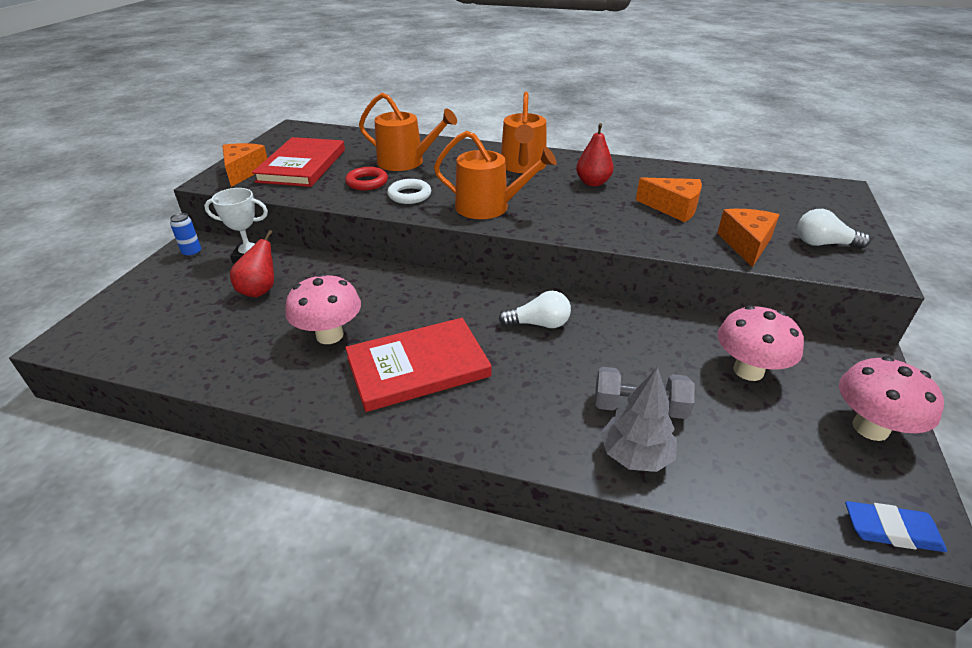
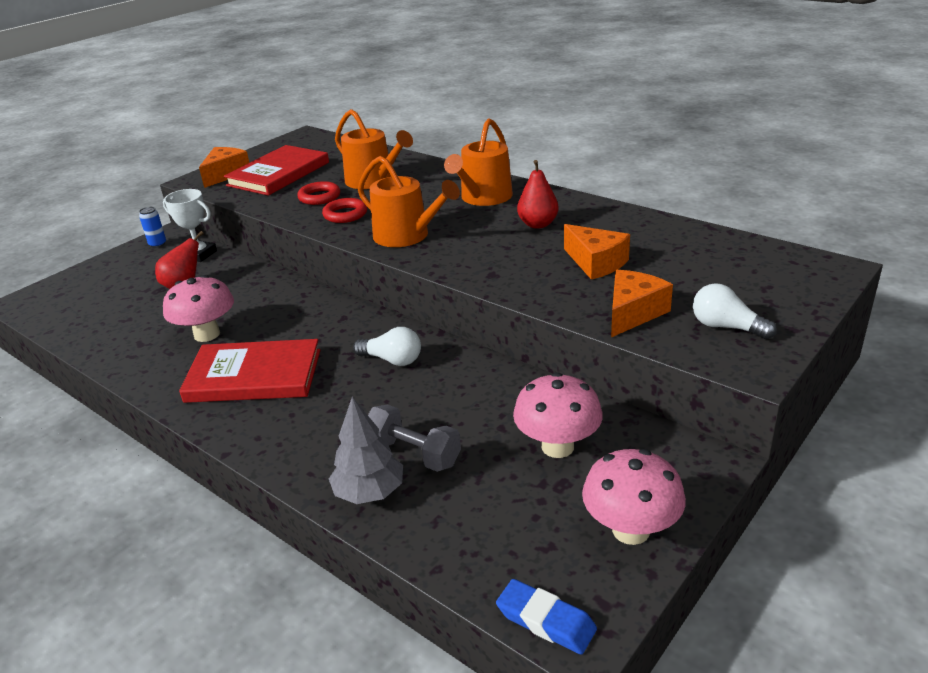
camera: 25 degrees right, 5 degrees down
white ring [387,179,431,204] -> red ring [322,198,367,223]

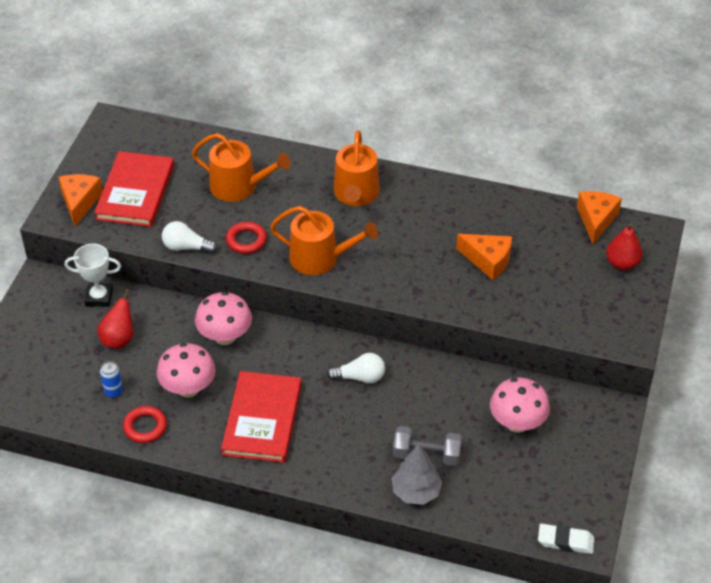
camera: 25 degrees left, 15 degrees up
blue can [139,207,166,248] -> blue can moved to [100,361,123,398]
red book [179,339,320,403] -> red book turned 60 degrees counterclockwise [221,371,302,463]
red ring [297,181,340,205] -> red ring moved to [123,406,167,443]
blue eraser [496,579,597,655] -> white eraser [538,524,595,554]
red pear [517,160,559,229] -> red pear moved to [606,223,643,270]
pink mushroom [582,449,686,545] -> pink mushroom moved to [195,292,252,345]
orange cheese [611,270,673,337] -> orange cheese moved to [577,191,622,244]
white light bulb [693,283,777,339] -> white light bulb moved to [162,221,218,254]

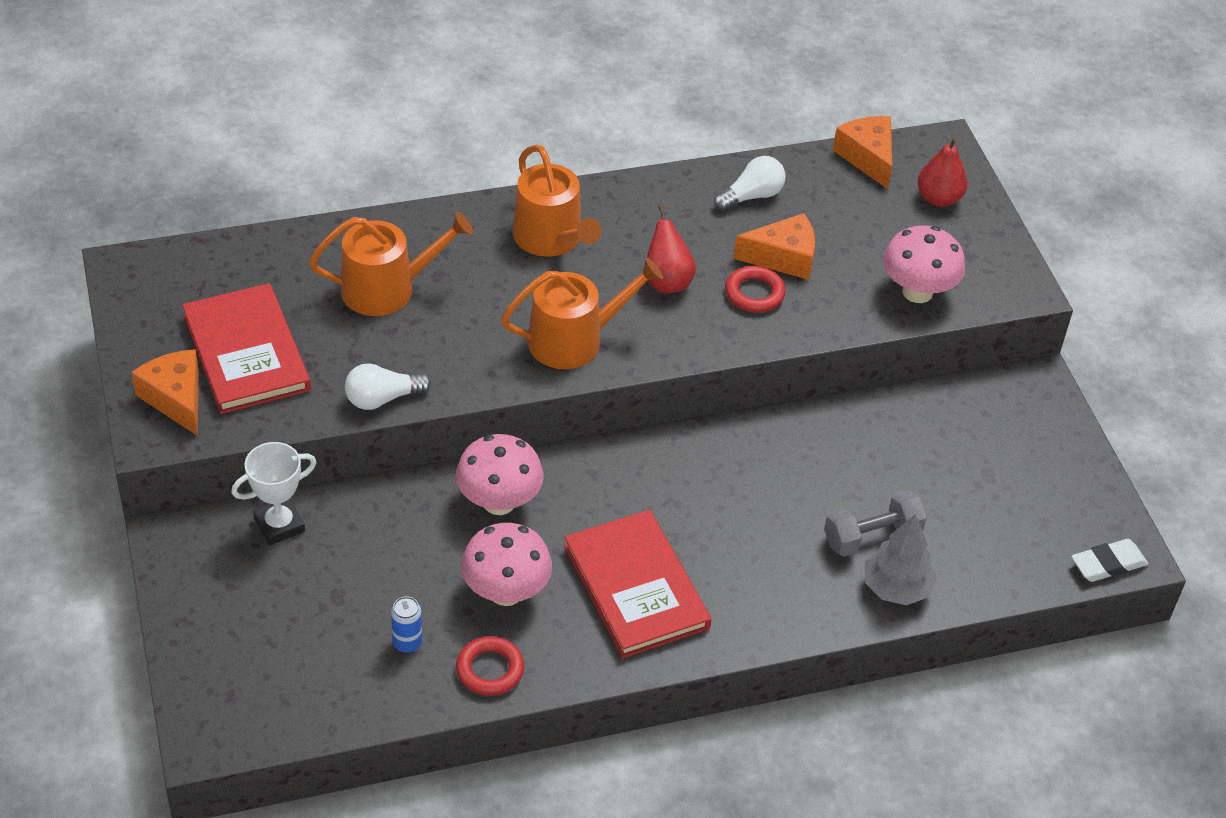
camera: 35 degrees left, 0 degrees up
red pear [97,289,133,349] -> red pear moved to [647,205,696,293]
red ring [226,222,267,254] -> red ring moved to [725,266,786,313]
white light bulb [326,353,385,384] -> white light bulb moved to [714,156,786,211]
pink mushroom [490,378,550,433] -> pink mushroom moved to [883,225,965,303]

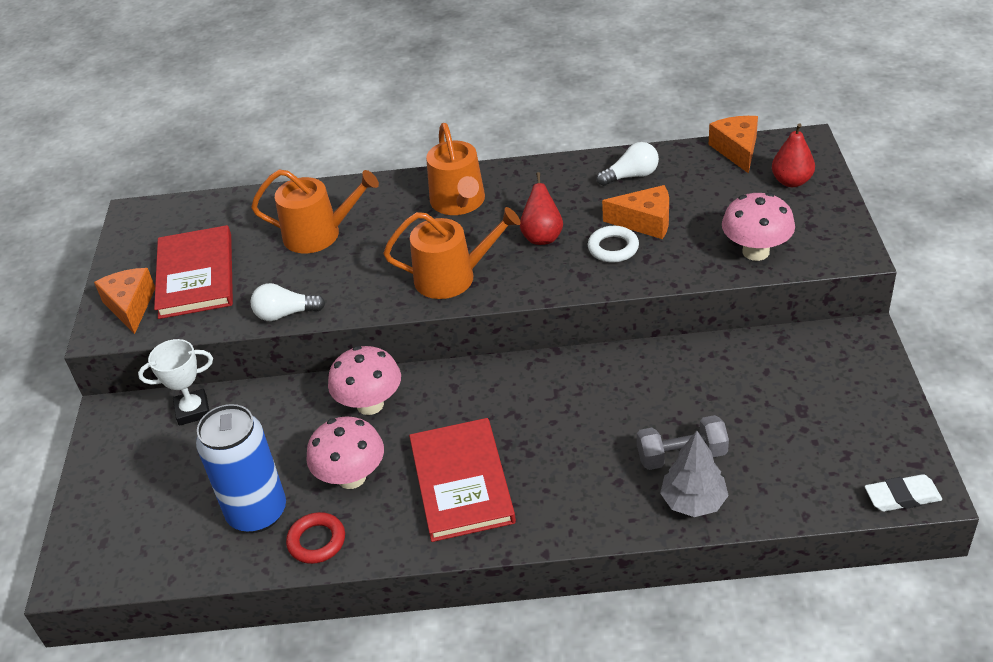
camera: 20 degrees right, 5 degrees down
blue can [391,596,422,653] -> blue can [196,404,286,533], size x2.48
red ring [725,266,786,313] -> white ring [588,226,639,263]

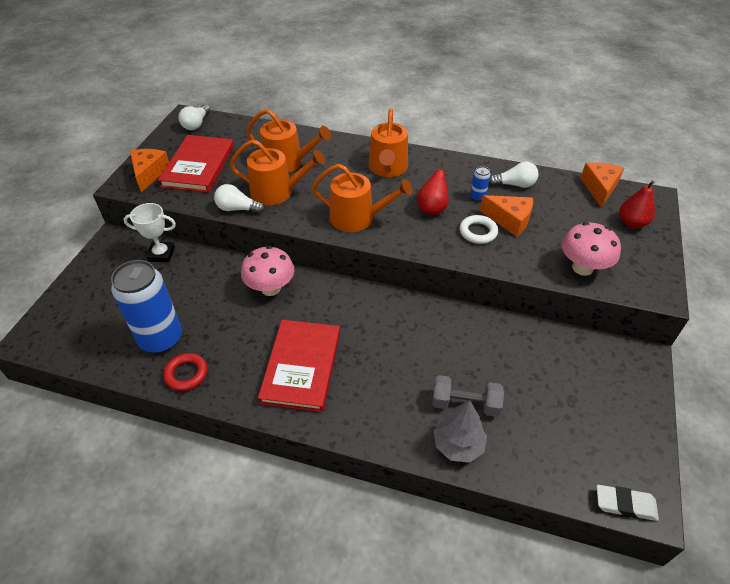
camera: 15 degrees right, 5 degrees up
pink mushroom [306,416,384,489] -> none
none -> white light bulb [179,105,210,130]
none -> orange watering can [230,139,325,205]
none -> blue can [470,166,491,202]

